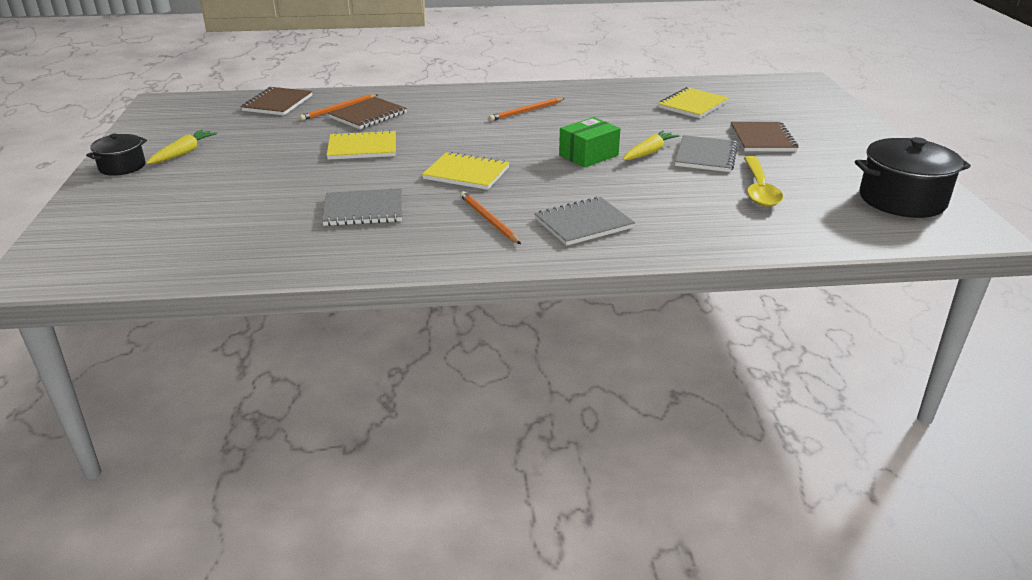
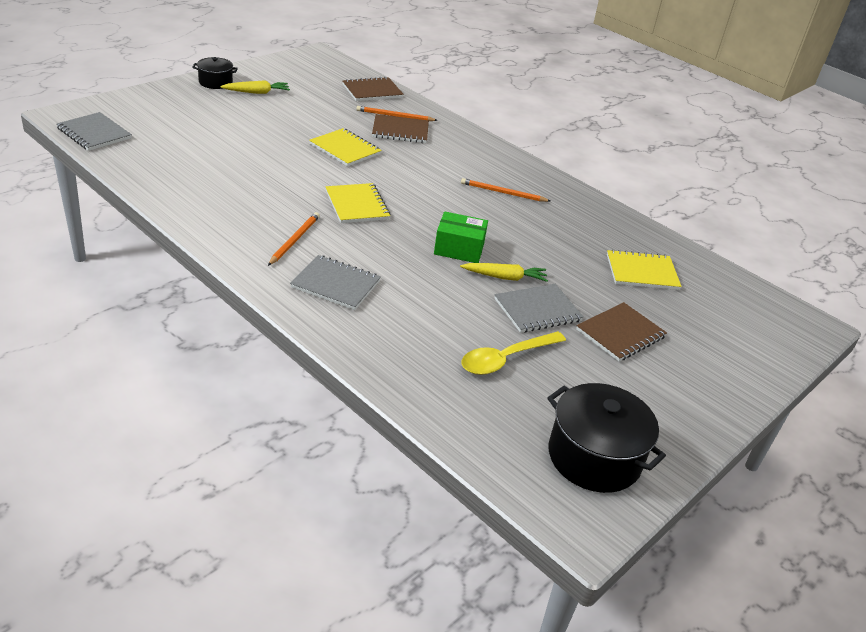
camera: 45 degrees right, 5 degrees up
grey notebook [322,189,402,226] -> grey notebook moved to [57,112,132,151]

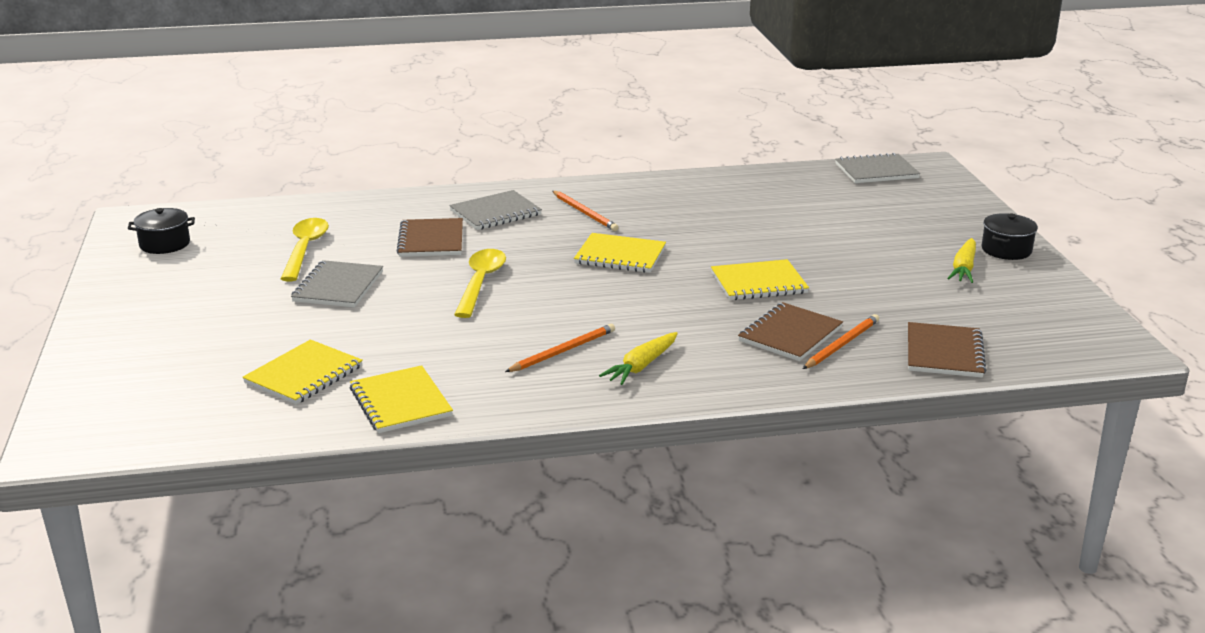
camera: 130 degrees right, 10 degrees down
green box [434,211,488,263] -> yellow spoon [454,249,506,318]
yellow carrot [460,263,548,282] -> yellow carrot moved to [599,332,678,385]
black pot [547,383,666,493] -> black pot [128,208,195,254], size x0.58
brown notebook [576,302,667,361] -> brown notebook moved to [397,218,463,257]
none -> yellow notebook [350,365,453,433]

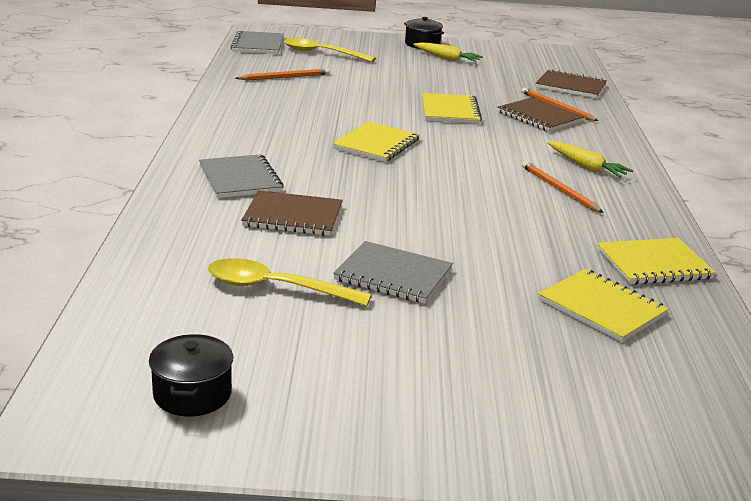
camera: 80 degrees left, 0 degrees up
yellow spoon [454,249,506,318] -> yellow spoon moved to [284,38,376,62]
orange pencil [552,191,619,231] -> orange pencil moved to [235,69,330,80]

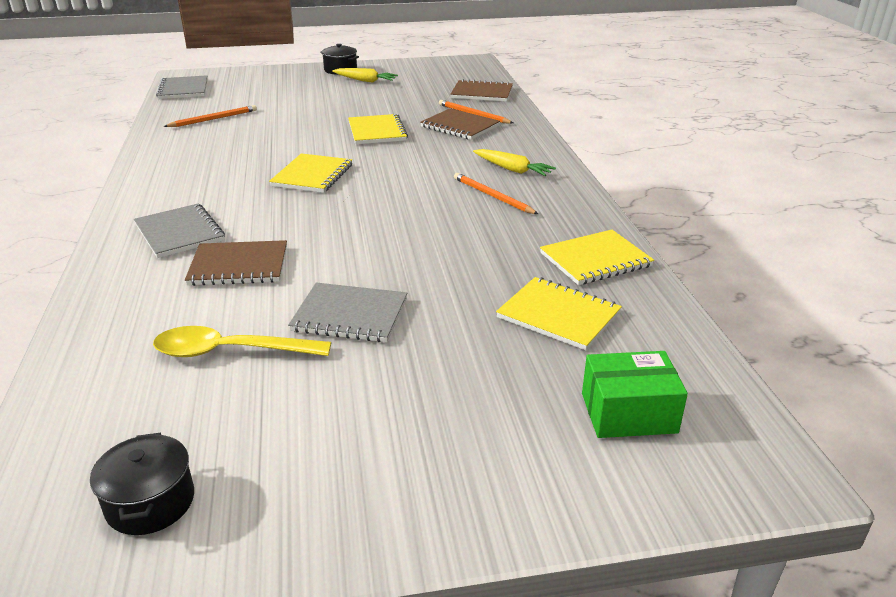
camera: 10 degrees left, 5 degrees up
yellow spoon [284,38,376,62] -> none
none -> green box [582,351,688,438]

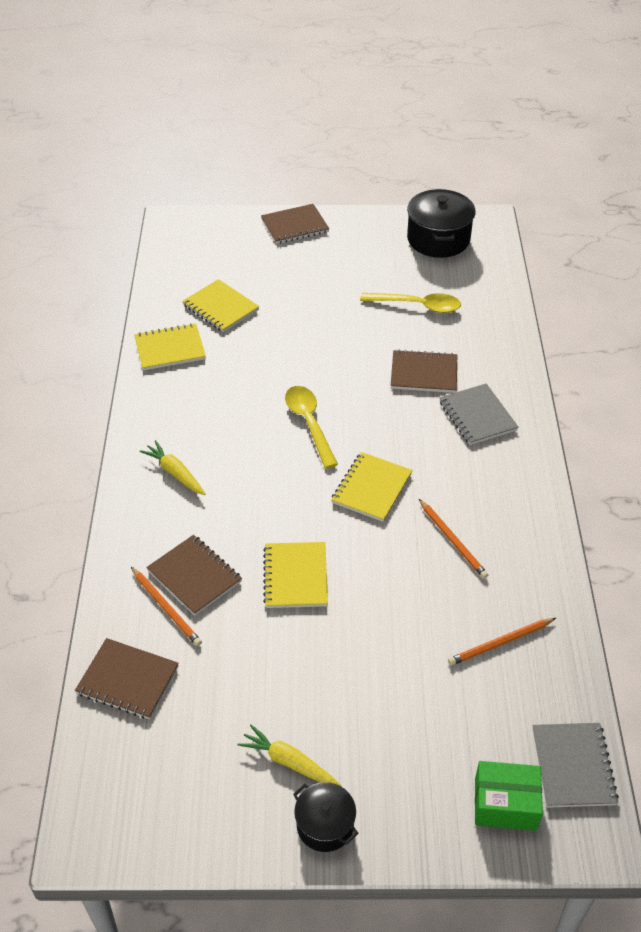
camera: 170 degrees left, 15 degrees up
black pot [90,433,194,535] -> black pot [407,189,476,258], size x1.73
grey notebook [288,283,407,342] -> none
orange pencil [454,173,538,214] -> orange pencil moved to [419,499,488,579]
green box [582,351,688,438] -> green box moved to [475,761,543,831]
none -> brown notebook [261,204,329,244]
none -> yellow spoon [285,386,338,468]

